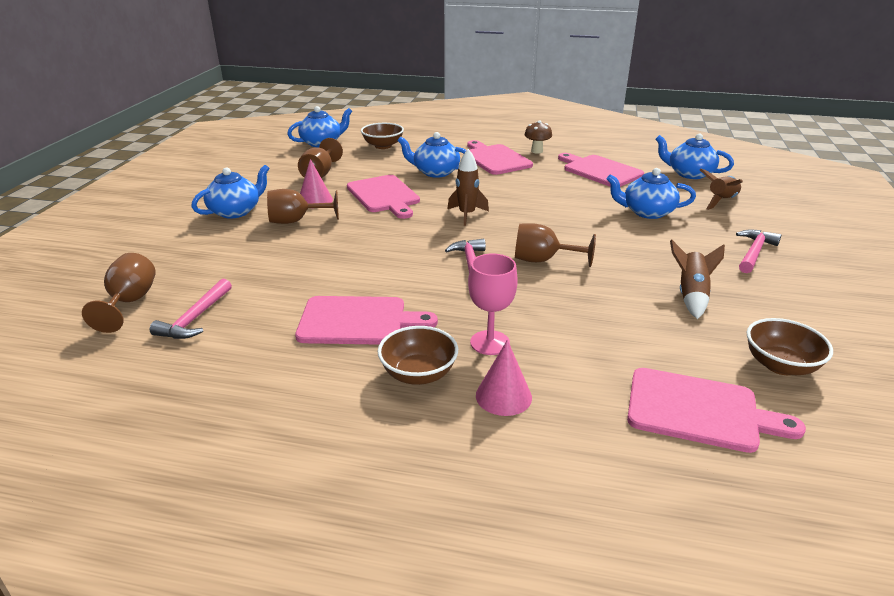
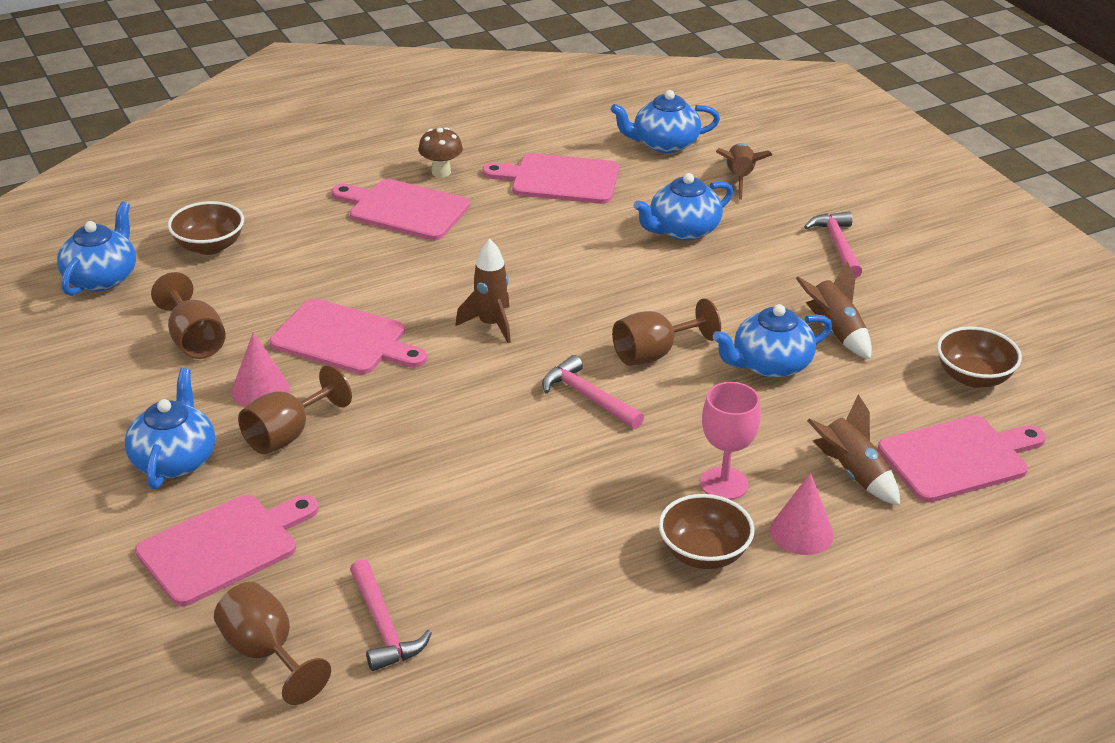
camera: 40 degrees left, 5 degrees up
pink cutting board [295,296,438,345] -> pink cutting board moved to [135,495,318,606]
blue teapot [397,132,467,178] -> blue teapot moved to [713,304,832,378]
none -> brown rocket [807,394,900,505]

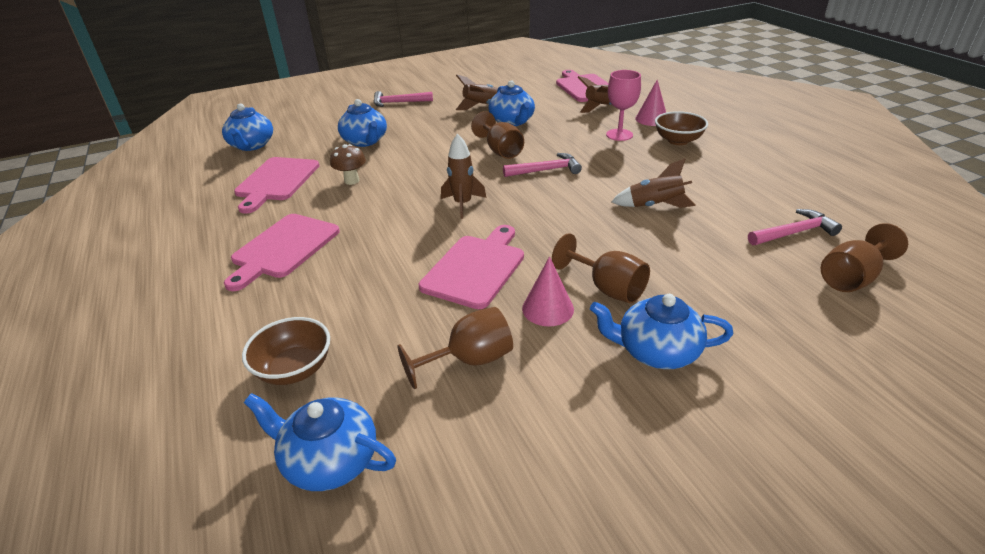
camera: 85 degrees left, 0 degrees up
pink cutting board [135,495,318,606] -> none
brown mushroom [418,127,463,178] -> brown mushroom moved to [330,144,366,185]
pink hammer [542,355,644,429] -> pink hammer turned 150 degrees counterclockwise [503,153,582,177]
brown rocket [716,143,772,200] -> brown rocket moved to [612,158,696,208]
brown bowl [937,327,1022,388] -> none

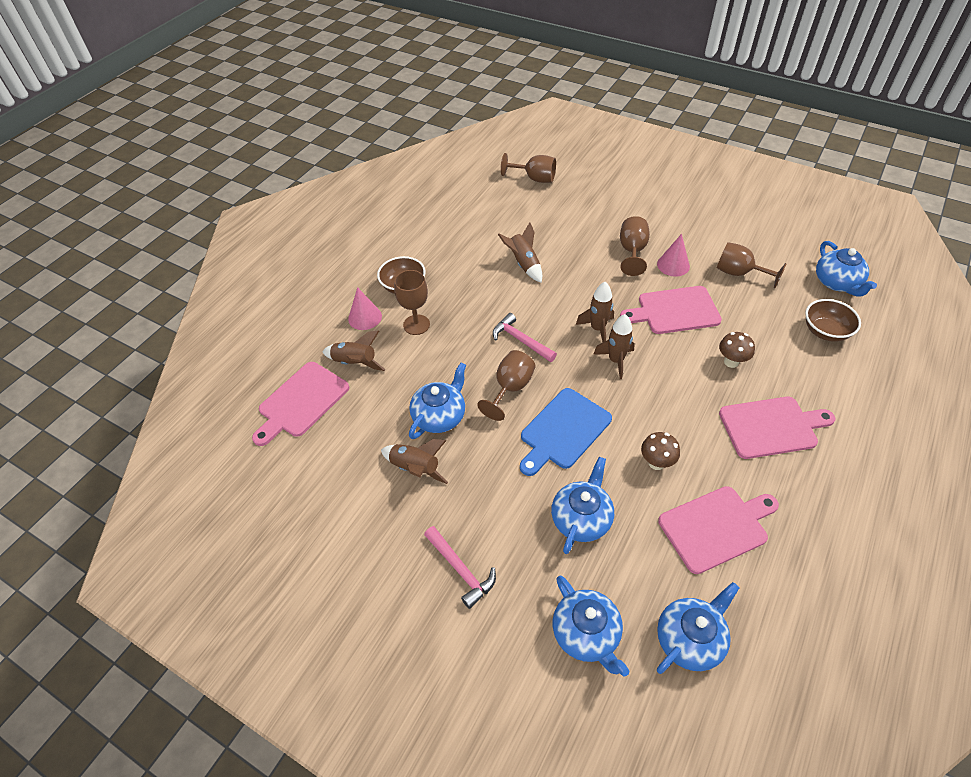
camera: 125 degrees left, 15 degrees up
blue teapot [590,294,733,369] -> blue teapot moved to [553,576,629,677]
pink goblet [606,70,641,141] -> brown goblet [394,270,430,335]
pink hammer [748,209,842,245] -> none
none -> blue cutting board [520,388,612,476]
none -> brown rocket [576,282,614,342]
none -> brown mushroom [719,332,755,368]

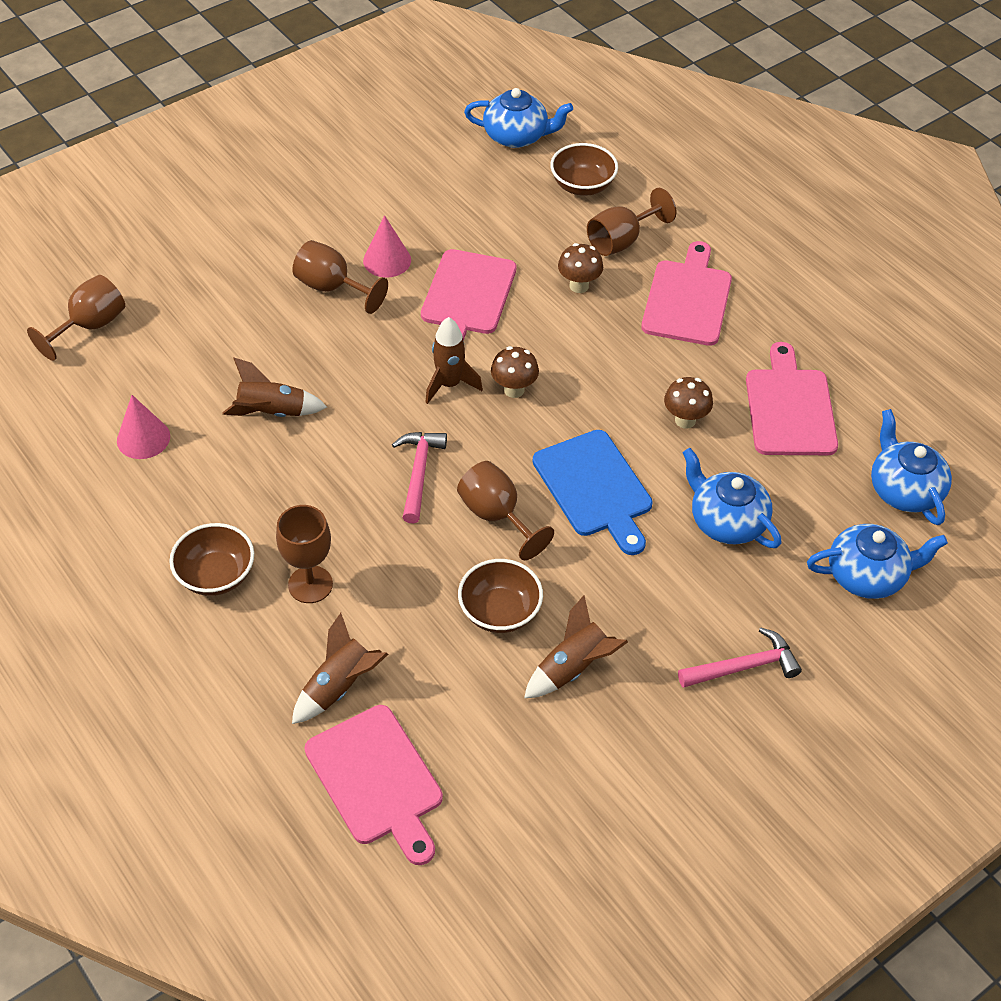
camera: 70 degrees left, 0 degrees up
pink cone [348,287,382,330] -> pink cone moved to [117,395,170,459]
blue teapot [409,363,466,439] -> brown bowl [458,559,543,633]
pink hammer [493,313,557,362] -> pink hammer turned 120 degrees clockwise [392,432,447,523]
brown rocket [593,314,635,379] -> brown mushroom [491,346,539,398]
brown goblet [717,242,787,288] -> brown goblet moved to [587,188,676,256]

